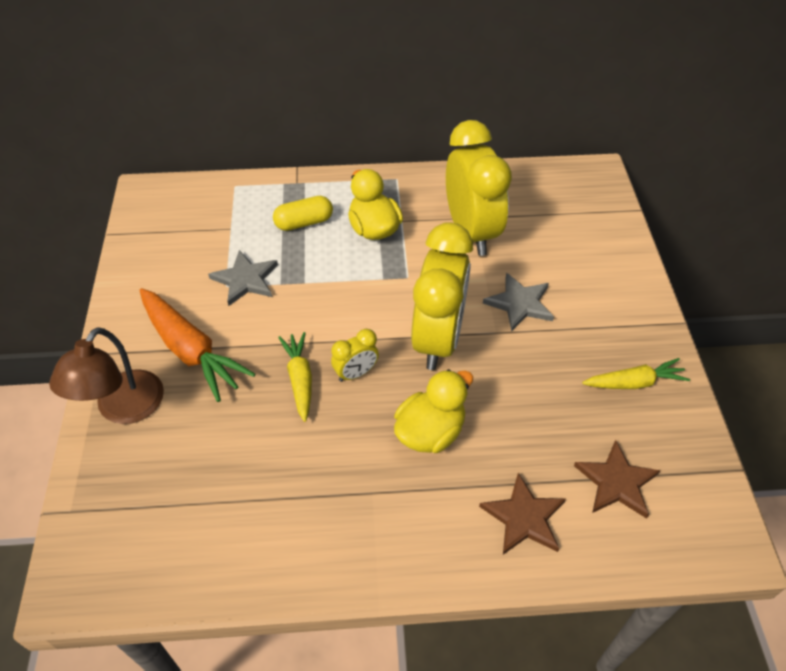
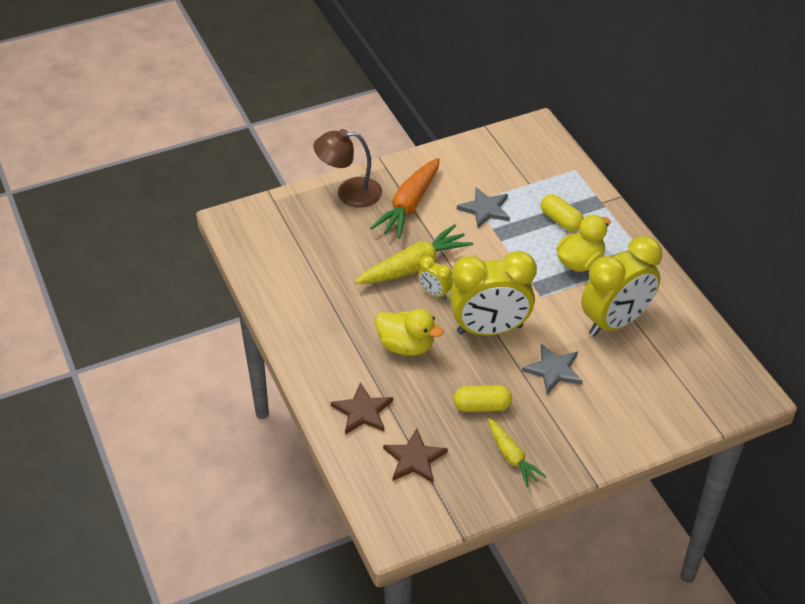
camera: 70 degrees right, 5 degrees down
yellow carrot [278,332,312,422] -> yellow carrot [355,224,473,284], size x1.63
none -> yellow capsule [453,385,512,412]

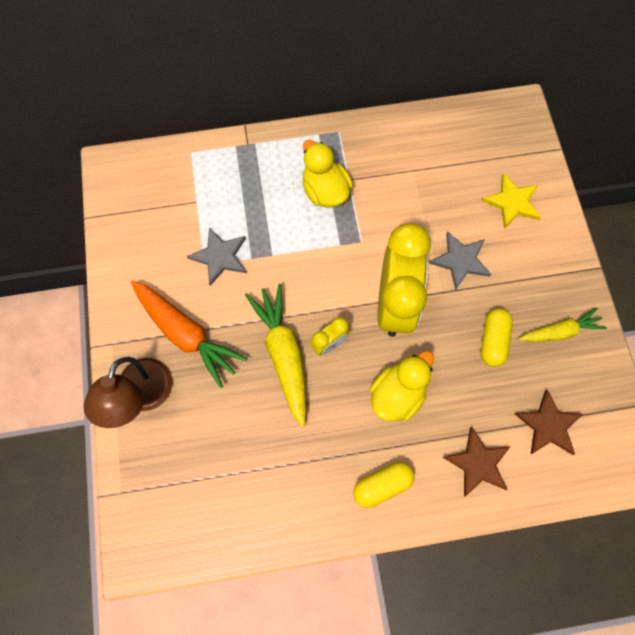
camera: 75 degrees left, 25 degrees up
yellow capsule [541,194,584,232] -> yellow capsule moved to [353,462,415,508]
yellow clock [581,236,662,337] -> none
none -> yellow star [482,173,541,229]

